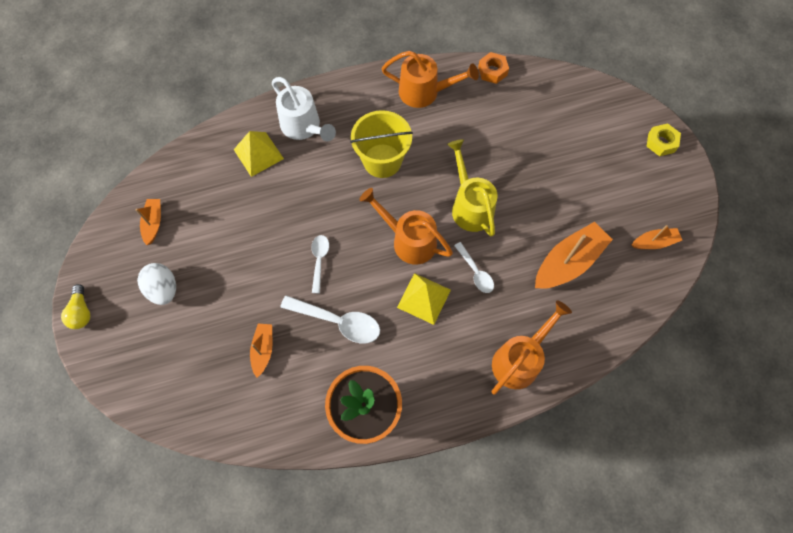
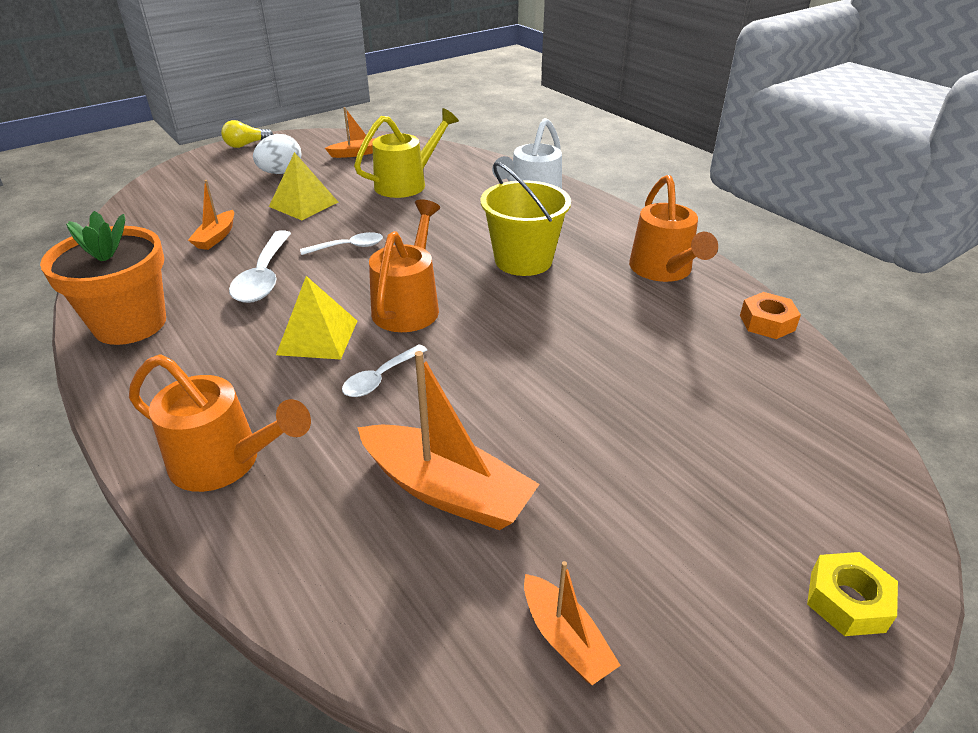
camera: 70 degrees right, 30 degrees down
yellow pyramid [234,131,284,177] -> yellow pyramid moved to [269,152,338,220]
orange boat [250,324,272,378] -> orange boat turned 120 degrees clockwise [188,180,234,250]
yellow watering can [447,139,498,236] -> yellow watering can moved to [354,108,459,198]

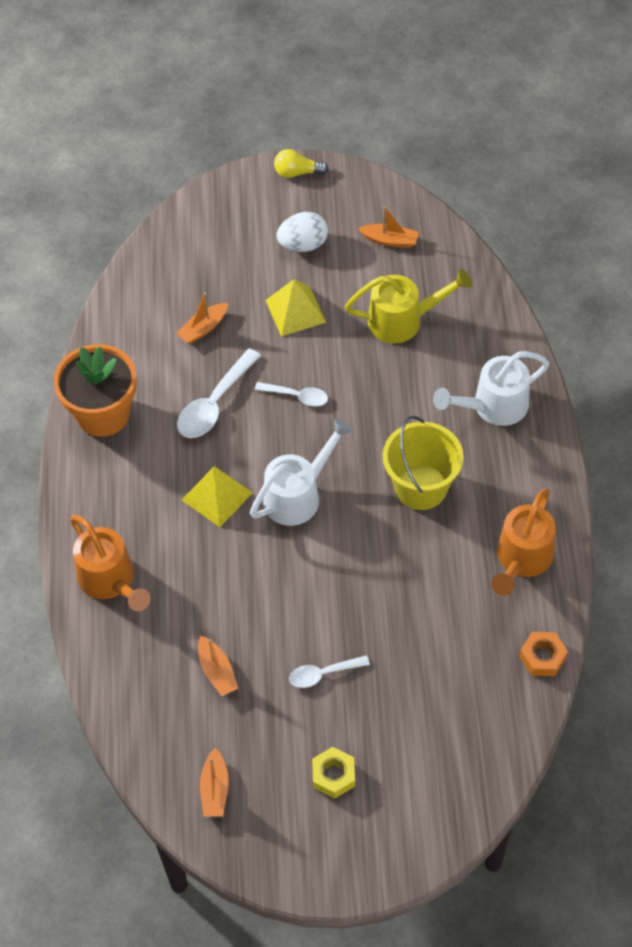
camera: 35 degrees right, 20 degrees up
white spoon [342,344,427,397] -> white spoon moved to [289,655,370,688]
orange boat [357,351,540,530] -> orange boat [198,636,239,696], size x0.54
orange watering can [369,199,440,332] -> white watering can [250,418,353,526]
yellow nut [807,552,898,636] -> yellow nut moved to [312,747,355,799]

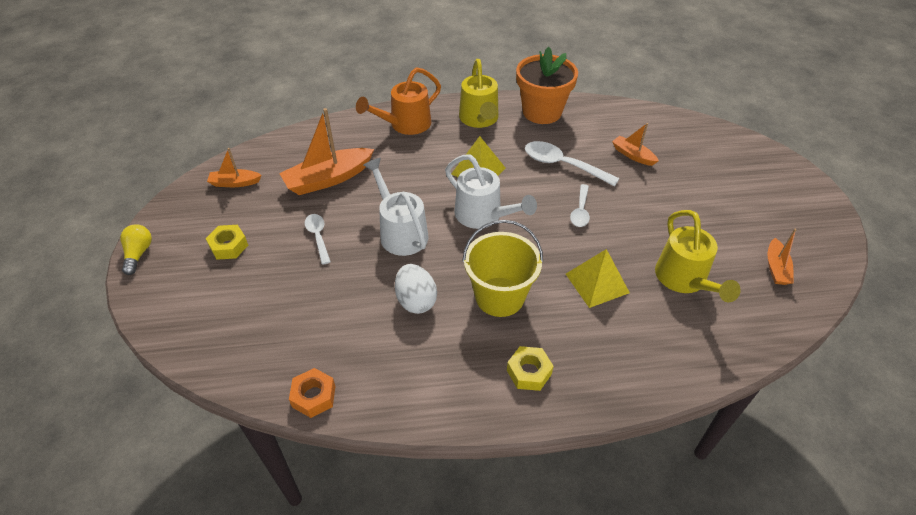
camera: 85 degrees right, 10 degrees down
orange boat [198,636,239,696] -> orange boat [279,108,374,195], size x1.84
yellow pyramid [265,279,326,337] -> yellow pyramid moved to [566,249,630,308]
yellow light bulb [274,149,329,178] -> yellow light bulb moved to [120,224,152,275]
white egg [276,212,328,252] -> white egg moved to [395,264,437,314]
white watering can [433,351,549,426] -> white watering can moved to [364,158,429,256]
orange watering can [491,488,556,596] -> none
none -> yellow watering can [459,59,499,128]
none -> yellow nut [507,346,554,391]

